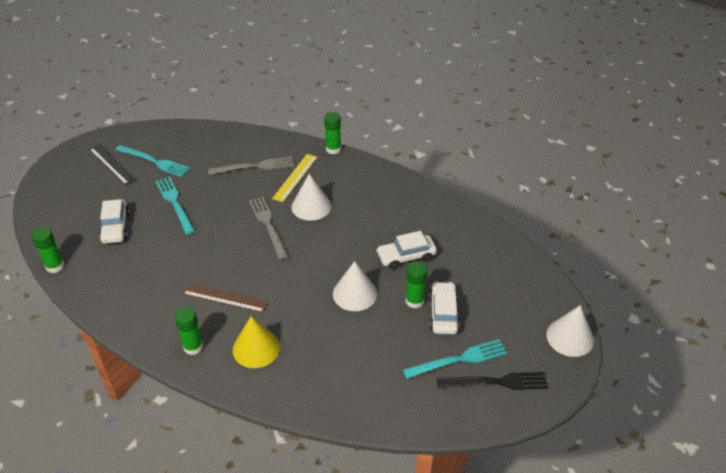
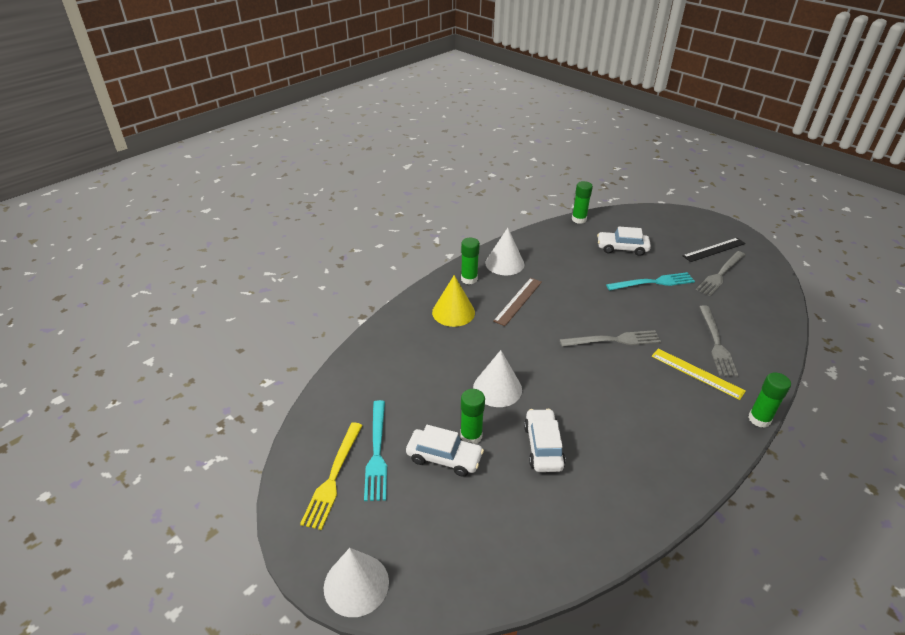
camera: 105 degrees right, 5 degrees down
turquoise fork [116,145,190,177] -> grey fork [696,251,745,296]
white cone [291,174,331,221] -> white cone moved to [485,228,524,275]
black fork [437,372,548,390] -> yellow fork [300,422,363,530]

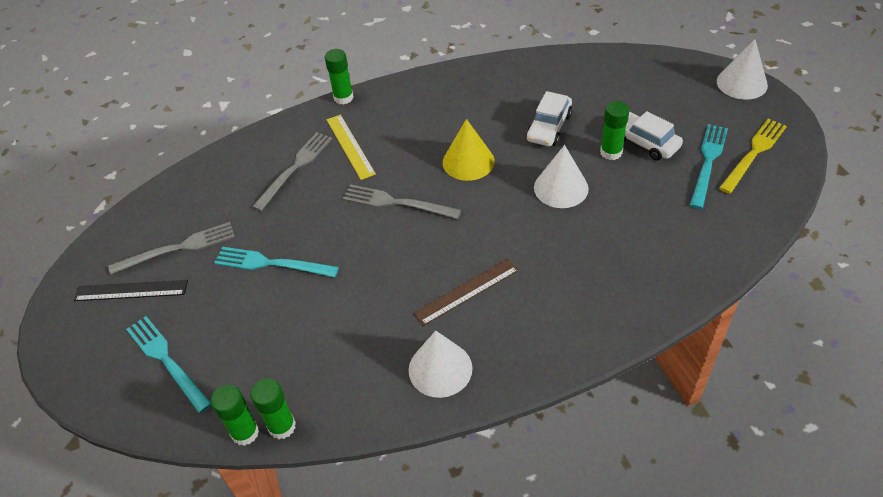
camera: 150 degrees left, 10 degrees up
yellow cone [432,275,475,327] -> yellow cone moved to [443,119,495,181]
green glue stick [461,238,480,284] -> green glue stick moved to [250,378,296,439]
white car [597,226,651,256] -> none
none -> turquoise fork [126,316,211,413]

